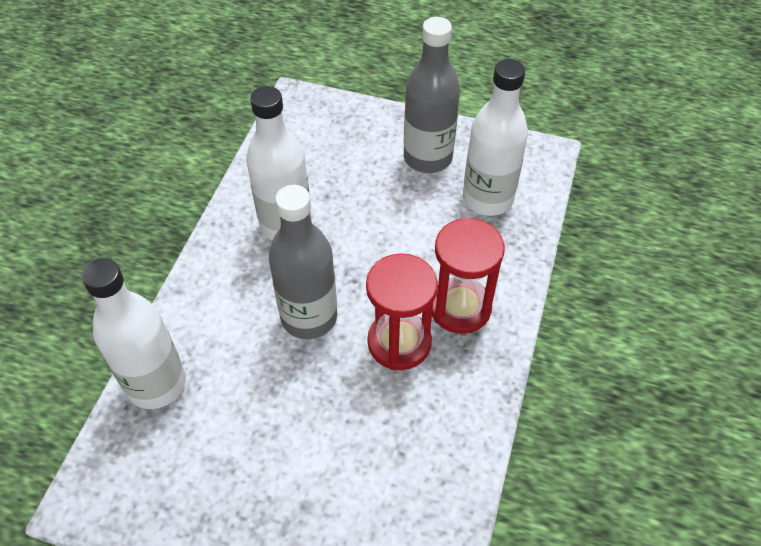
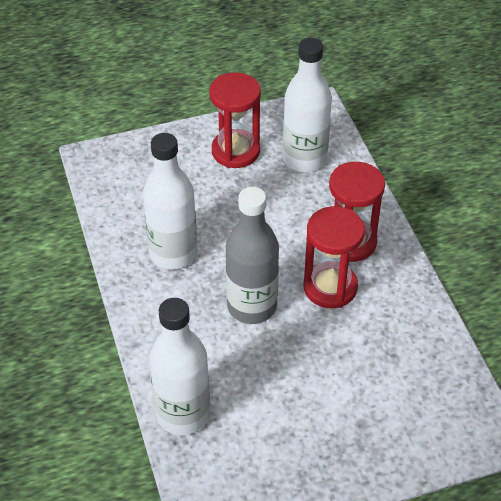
camera: 35 degrees left, 5 degrees down
grey bottle [404,17,460,173] -> red hourglass [209,72,261,168]

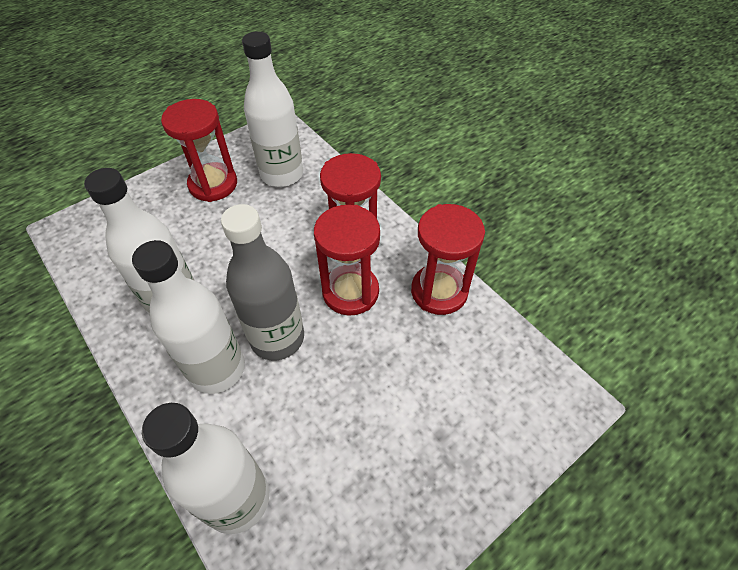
camera: 20 degrees left, 5 degrees up
none -> white bottle [132,240,245,394]
none -> red hourglass [411,204,485,315]

